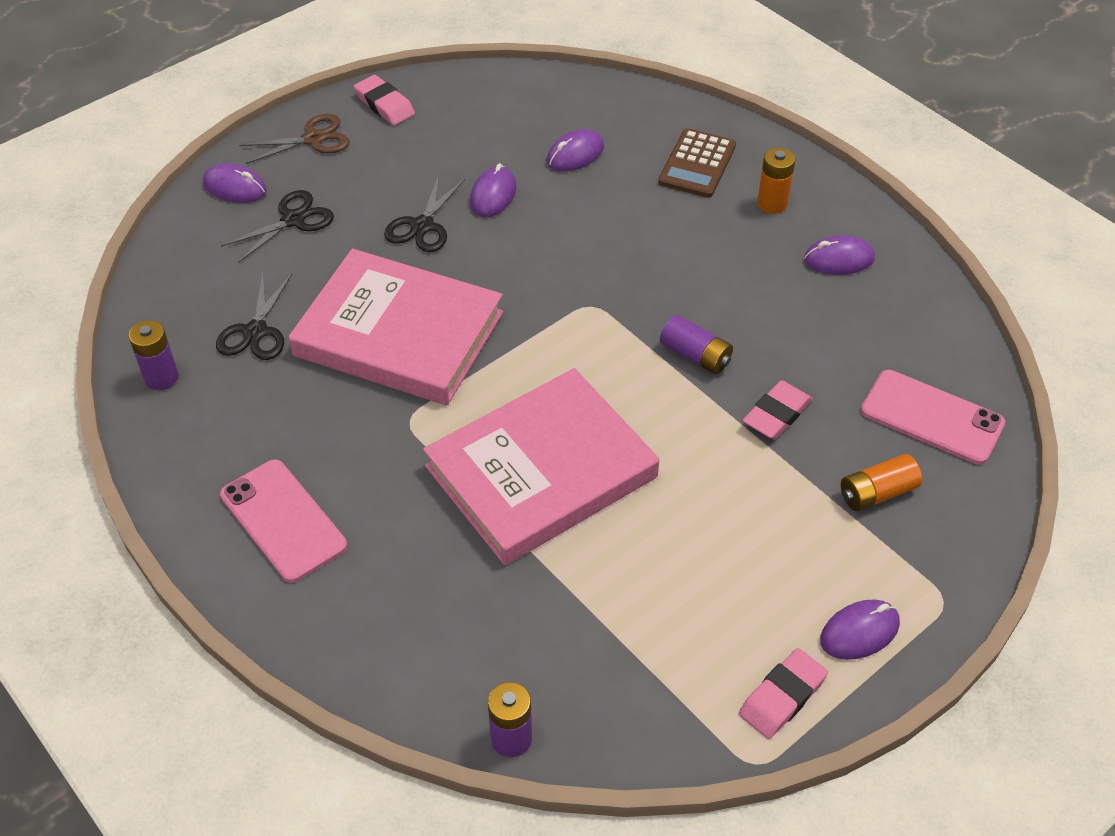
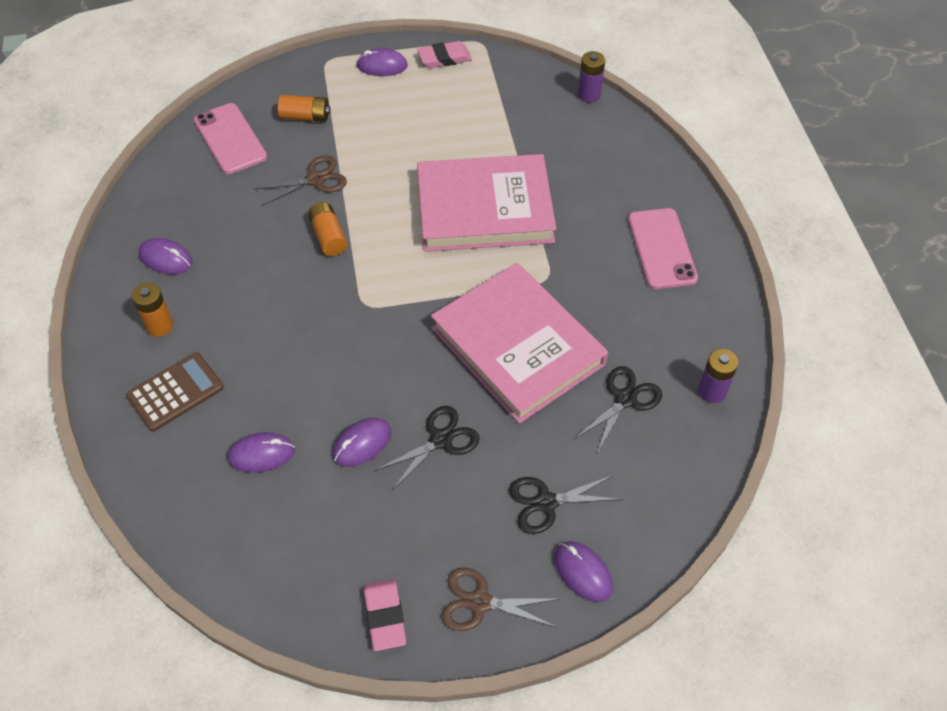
camera: 150 degrees left, 5 degrees up
purple battery [660,315,733,374] -> orange battery [308,202,347,256]
pink eraser [743,380,813,439] -> brown scissors [254,155,347,206]

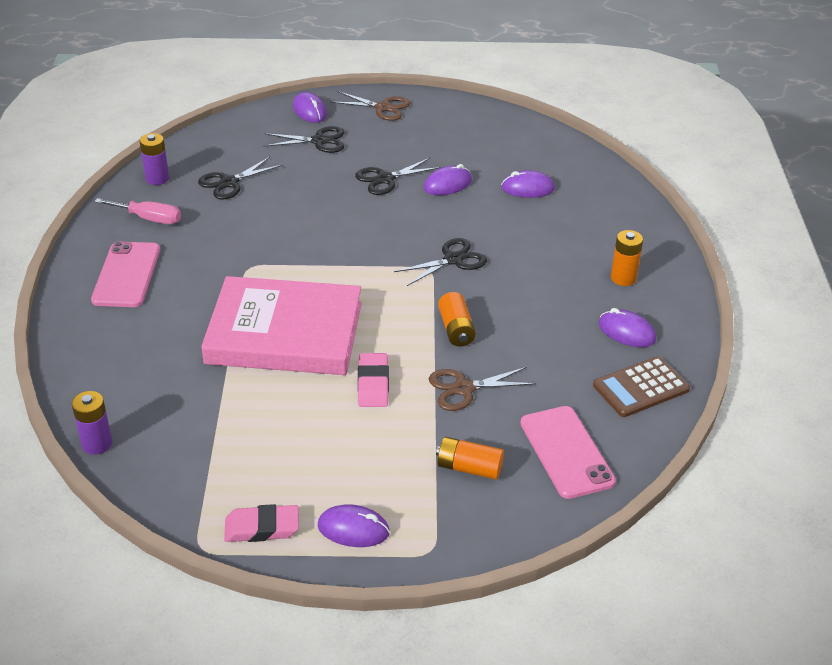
camera: 170 degrees left, 15 degrees down
brown calculator [126,352,224,431] -> brown calculator moved to [593,356,690,417]
pink eraser [364,579,407,651] -> pink eraser moved to [358,353,389,407]
pink book [431,263,608,424] -> none
none -> pink screwdriver [94,198,181,224]
none -> black scissors [394,238,487,286]

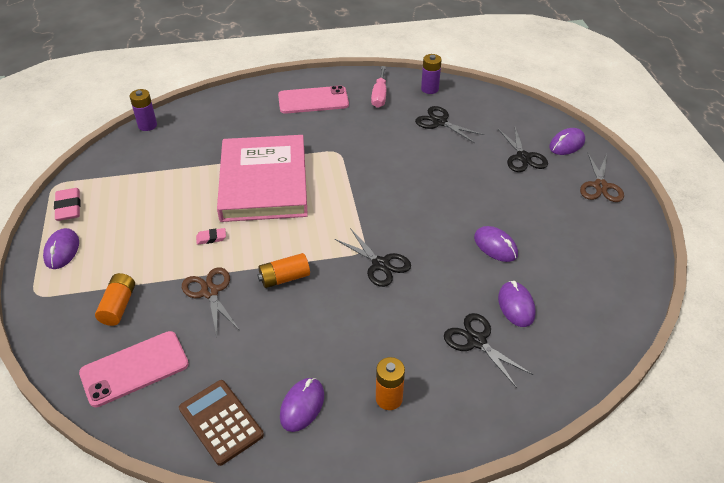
camera: 80 degrees right, 5 degrees up
black scissors [355,158,441,195] -> black scissors moved to [444,313,533,388]
pink eraser [358,353,389,407] -> pink eraser [196,228,226,245], size x0.58

